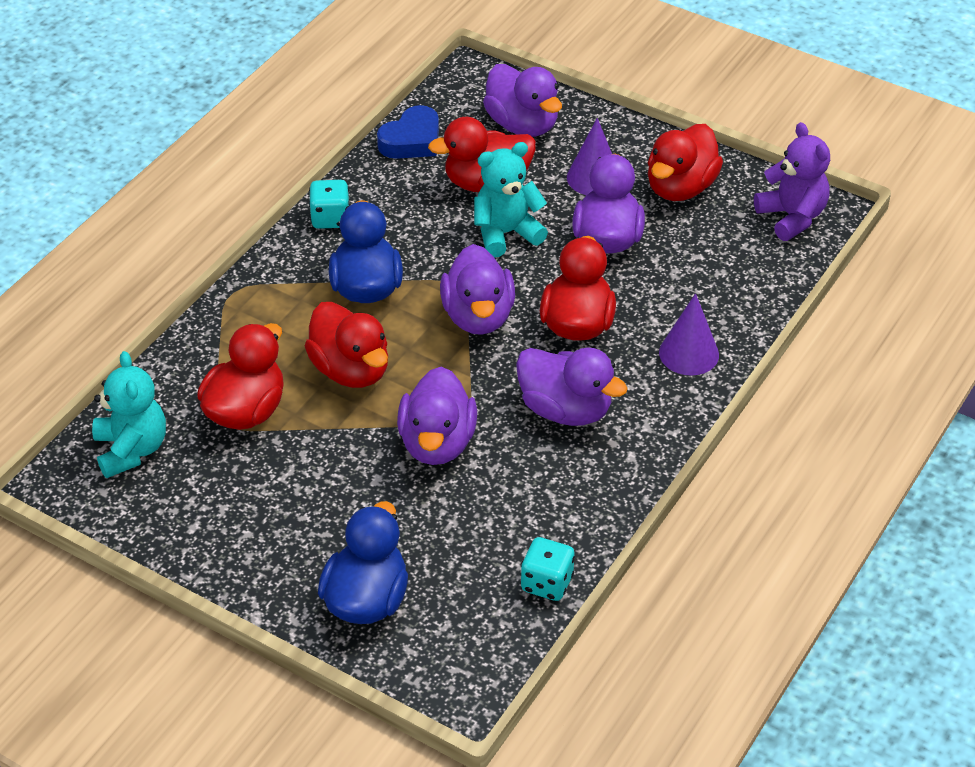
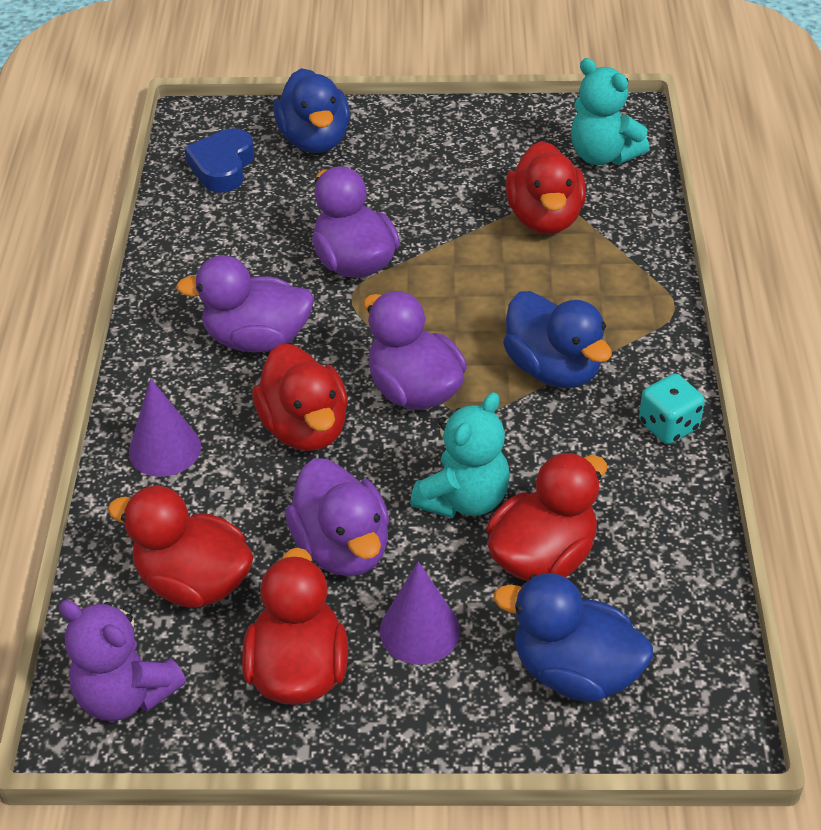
camera: 150 degrees right, 0 degrees up
red duck [305,302,388,388] -> red duck moved to [108,486,254,608]
blue heart [377,105,439,159] -> blue heart moved to [184,129,254,192]
purple duck [483,64,562,137] -> blue duck [494,573,653,702]
turquoise dice [521,537,575,601] -> none

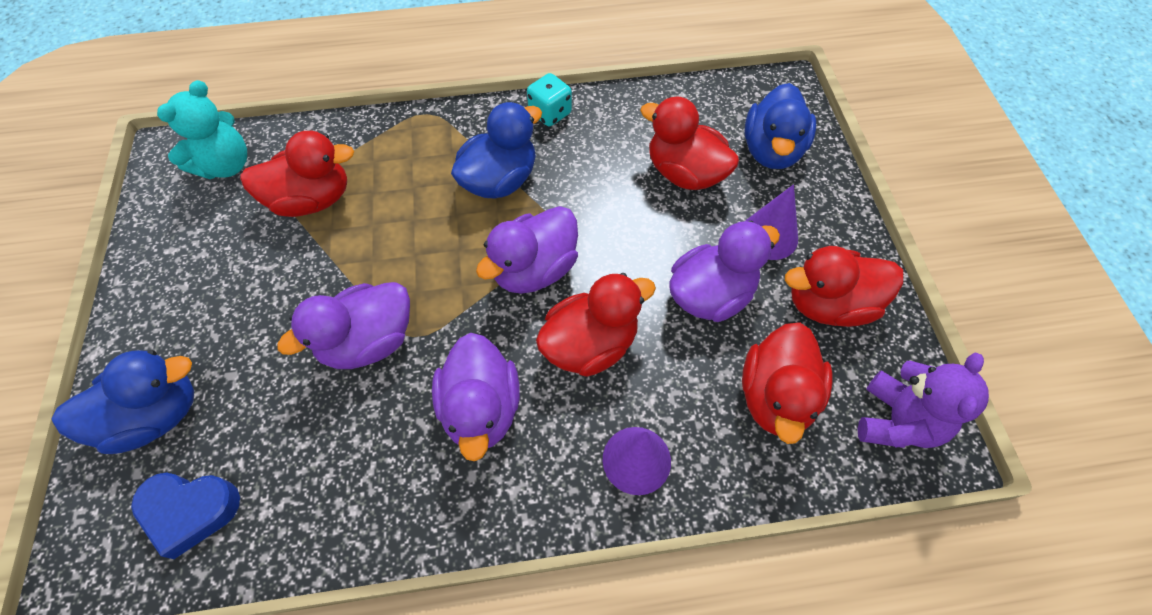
camera: 100 degrees left, 15 degrees up
turquoise teddy bear [410,392,510,518] -> none

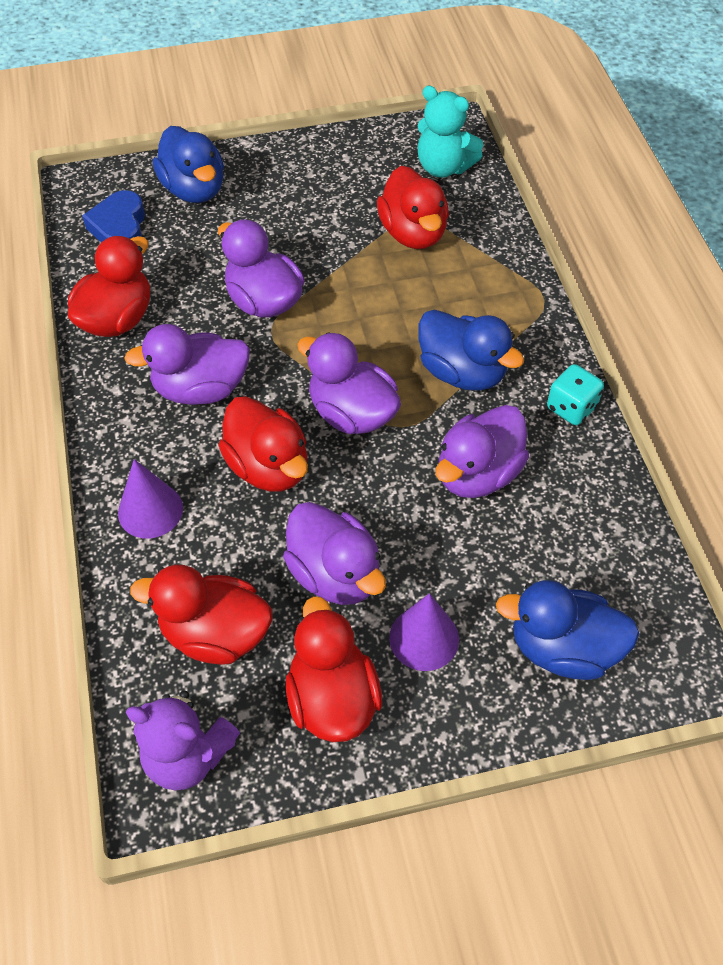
camera: 85 degrees right, 5 degrees down
red duck [640,96,739,190] -> red duck moved to [68,236,150,337]
none -> purple duck [435,405,529,498]

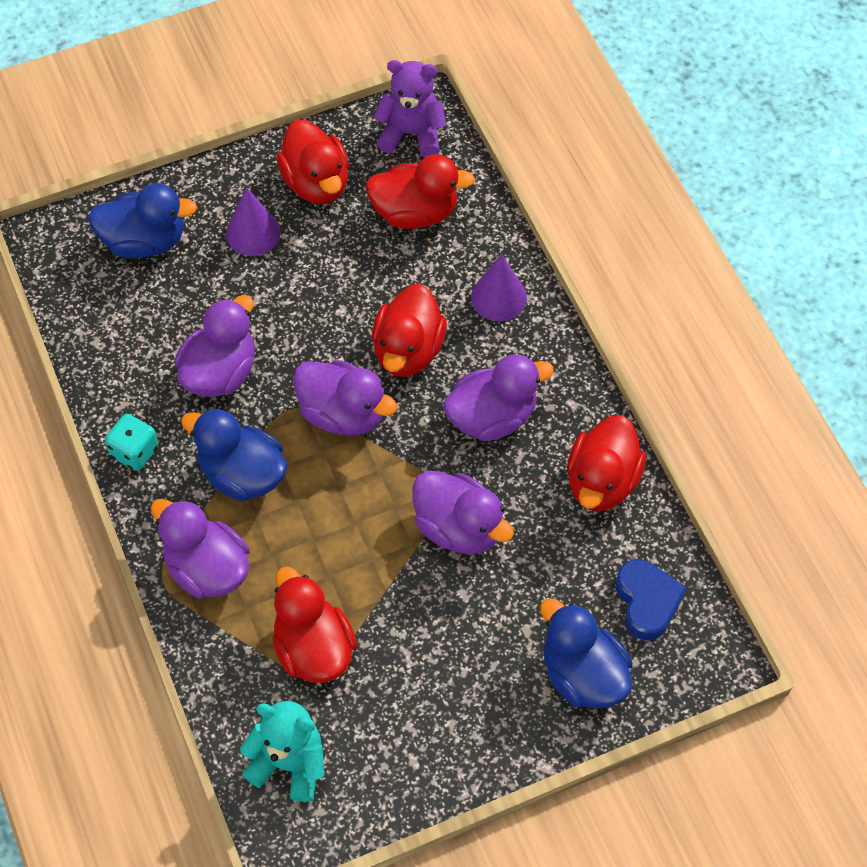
camera: 170 degrees right, 5 degrees up
red duck [218,396,308,491] -> red duck turned 120 degrees counterclockwise [372,284,447,377]
purple duck [283,502,386,605] -> purple duck moved to [150,499,249,599]

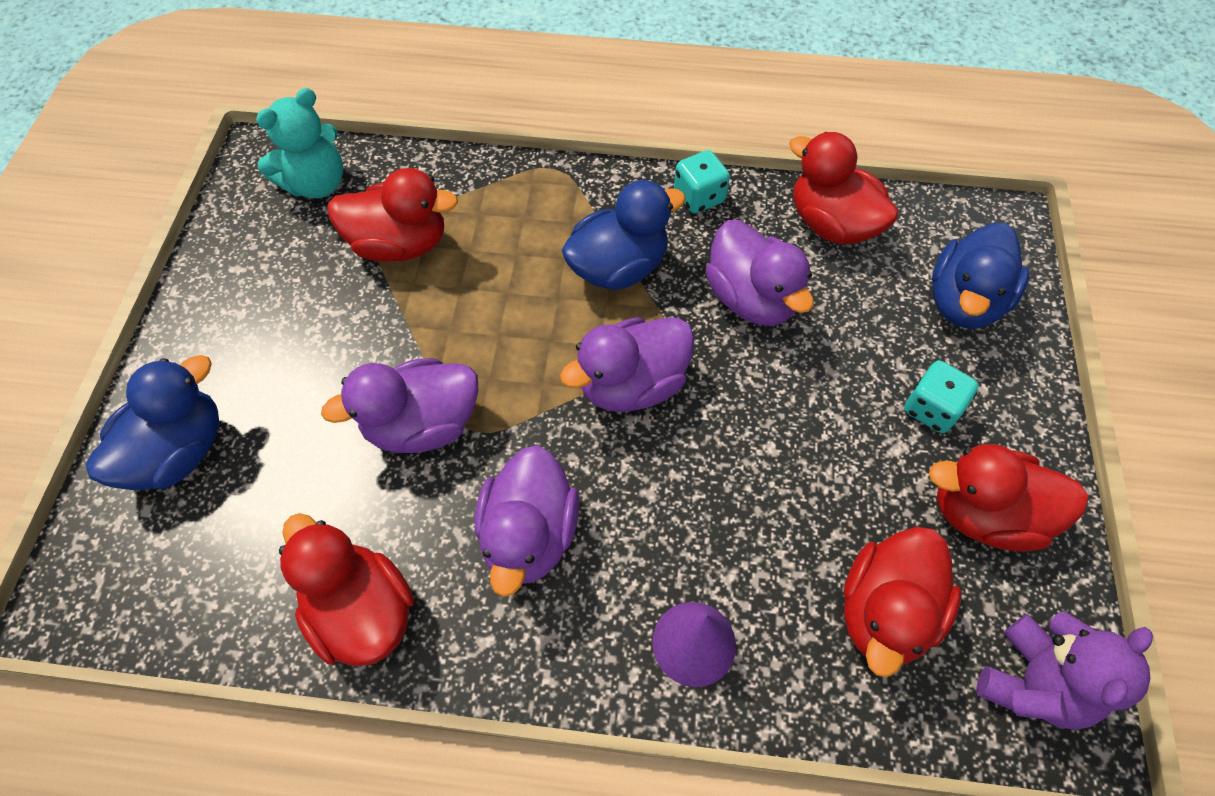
camera: 120 degrees right, 0 degrees up
purple duck [150,499,249,599] -> none
purple cone [226,187,281,256] -> turquoise dice [904,361,979,433]
red duck [372,284,447,377] -> red duck moved to [789,132,898,245]
blue duck [540,598,633,709] -> blue duck turned 45 degrees counterclockwise [86,355,220,491]
blue heart [616,559,687,641] -> none

